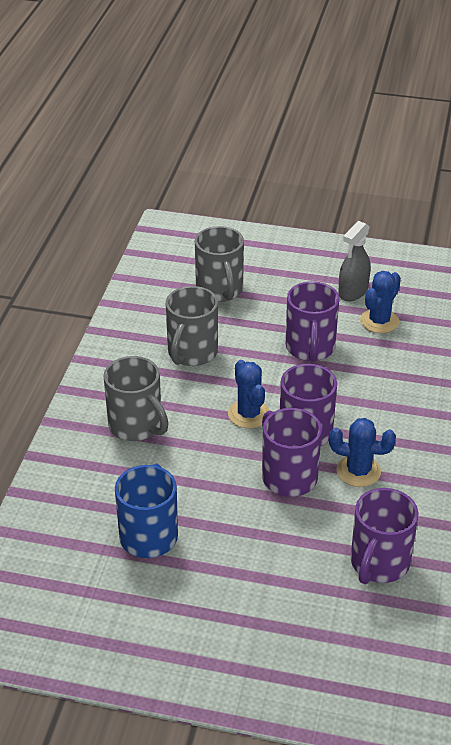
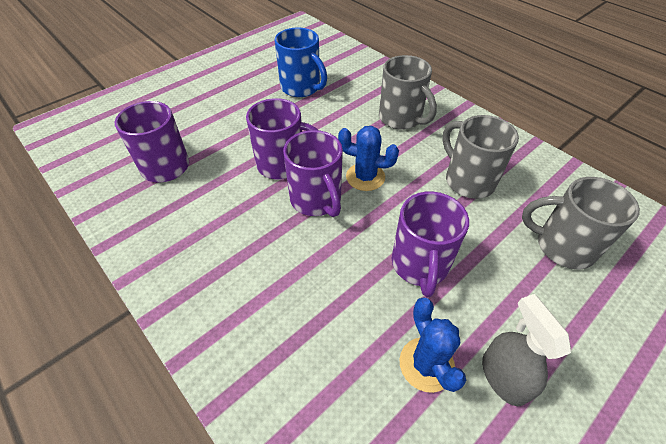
camera: 125 degrees right, 10 degrees up
grey mug [104,356,169,441] -> grey mug turned 120 degrees counterclockwise [379,55,437,130]
purple mug [286,281,339,362] -> purple mug turned 120 degrees counterclockwise [392,191,469,298]
blue cactus [329,418,396,487] -> none

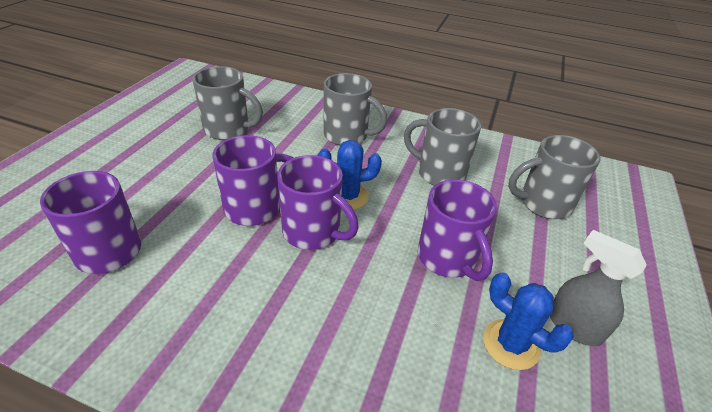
camera: 30 degrees left, 10 degrees down
blue mug [275,28,327,97] -> grey mug [193,66,263,140]

